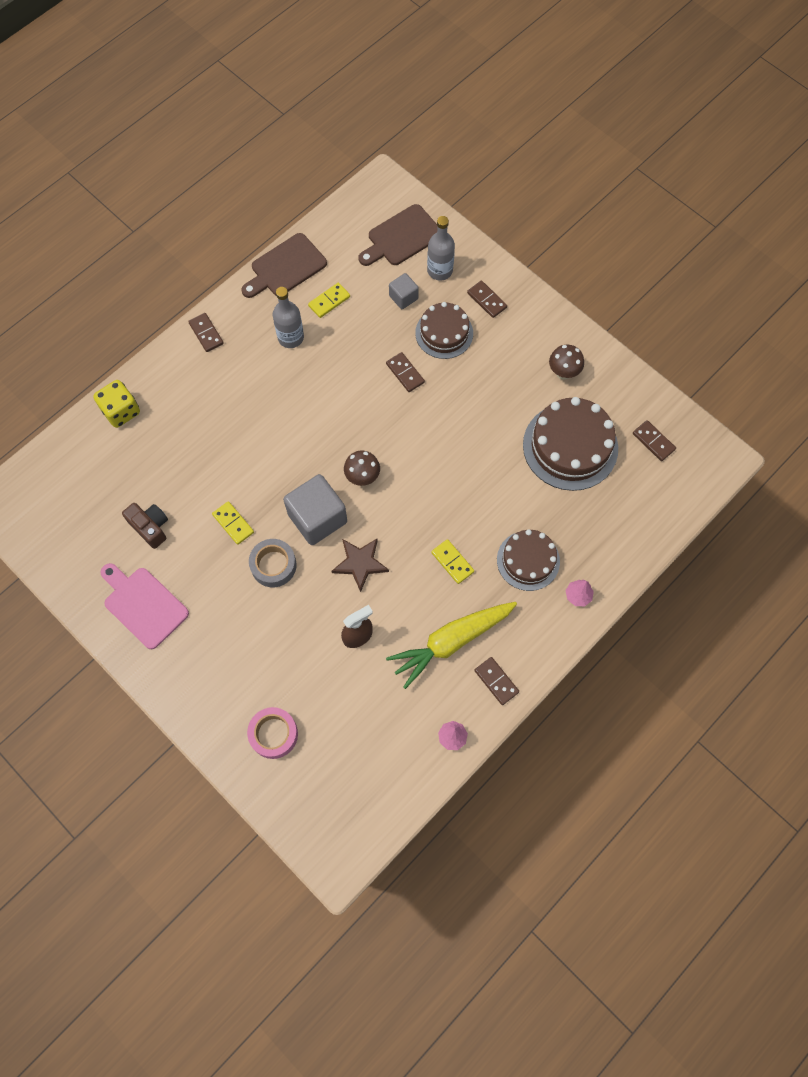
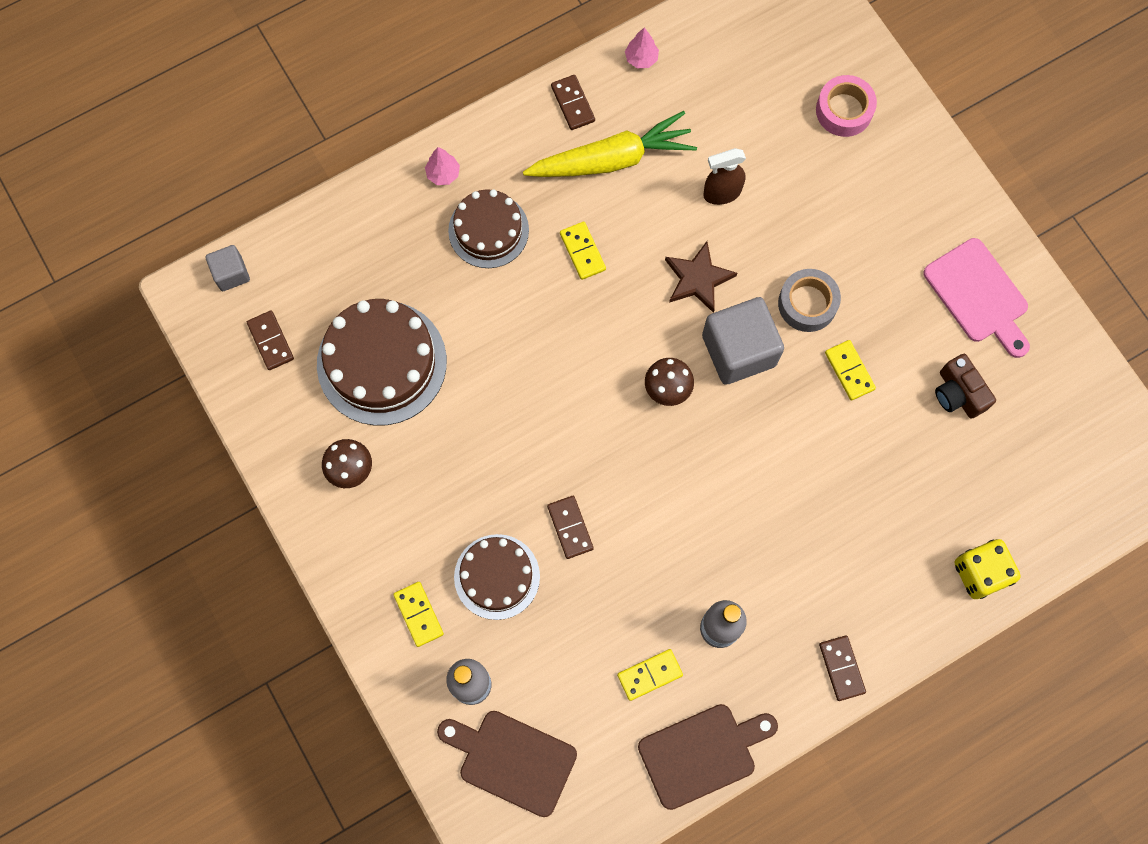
camera: 165 degrees left, 5 degrees up
brown cutting board [358,204,438,266] -> brown cutting board turned 135 degrees counterclockwise [437,711,577,817]
grey cube [389,273,419,309] -> grey cube moved to [205,245,250,291]
brown domino [467,281,507,318] -> yellow domino [393,582,444,647]

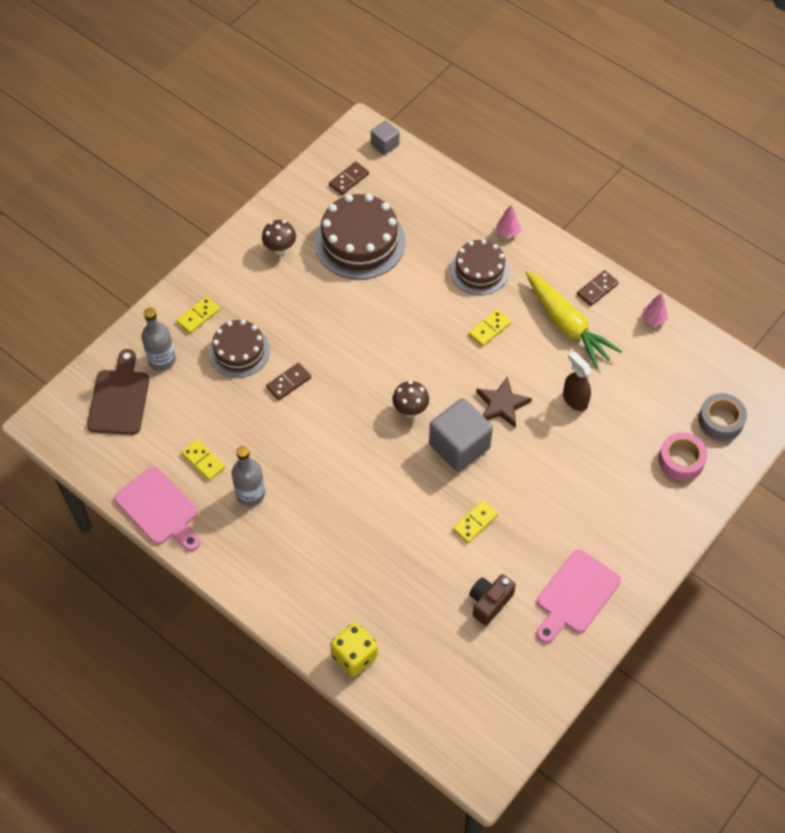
camera: 70 degrees right, 15 degrees down
brown cutting board [638,704,778,810] -> pink cutting board [114,467,200,551]
grey tape [778,269,841,332] -> grey tape moved to [698,393,747,441]
brown domino [819,635,866,701] -> none

